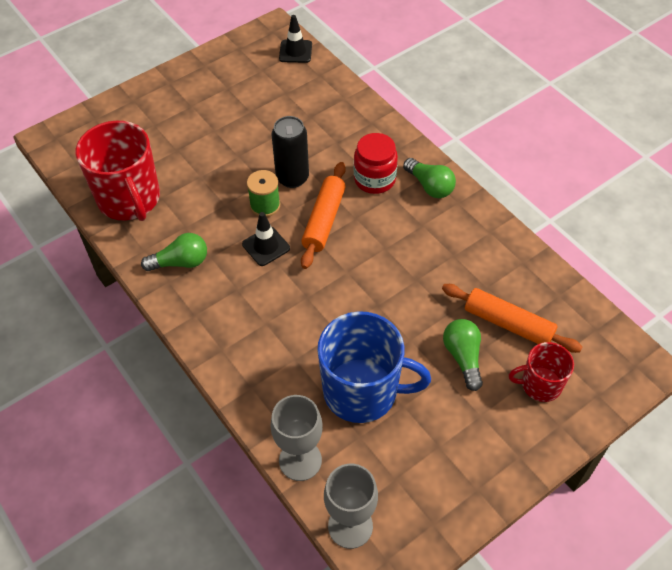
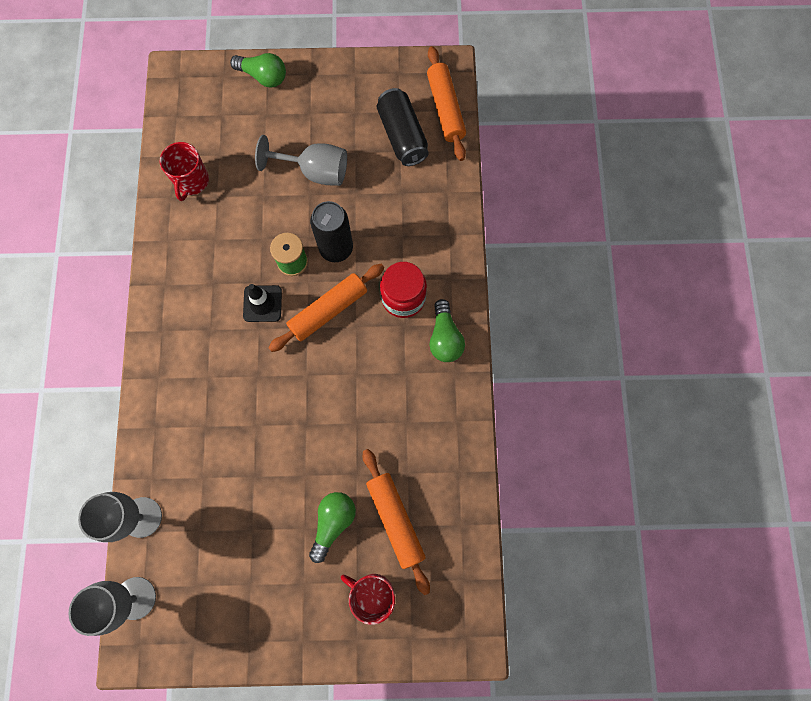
camera: 35 degrees right, 20 degrees up
red mug [76,121,160,221] -> red mug [160,142,209,201], size x0.55
green light bulb [141,233,207,271] -> green light bulb moved to [230,53,286,88]
black traffic cone [279,15,312,63] -> orange rolling pin [427,46,466,161]
blue mug [317,311,431,423] -> none
none -> grey goblet [255,135,347,186]
none -> black can [377,88,429,166]

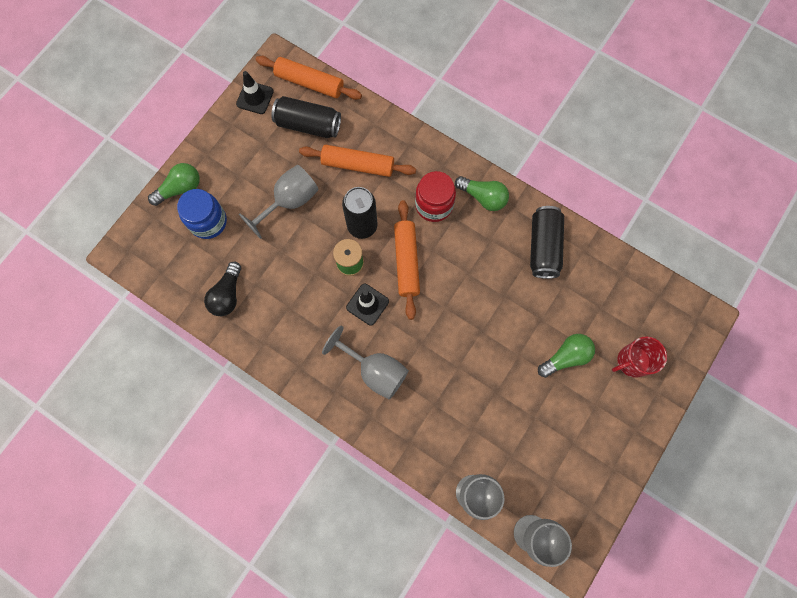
camera: 55 degrees left, 0 degrees up
red mug [160,142,209,201] -> black light bulb [204,262,241,316]
green light bulb [309,492,356,563] -> green light bulb turned 90 degrees clockwise [538,334,595,378]
orange rolling pin [363,449,430,595] -> orange rolling pin moved to [299,145,416,177]
none -> blue jar [177,189,227,239]
none -> black traffic cone [236,71,274,114]
none -> grey goblet [322,326,409,400]
none -> black can [530,206,564,279]

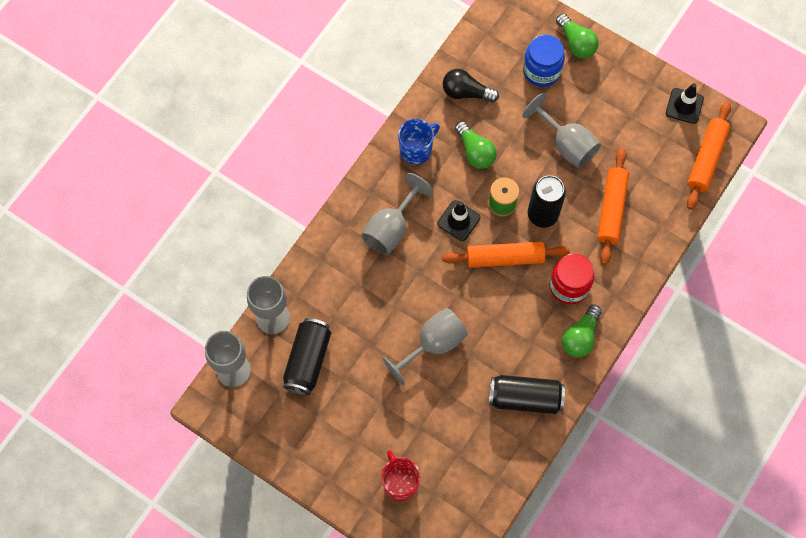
camera: 90 degrees right, 5 degrees down
black can [271,96,341,138] -> black can moved to [283,318,331,395]
green light bulb [538,334,595,378] -> green light bulb moved to [455,121,497,169]
none -> grey goblet [382,308,468,385]
none -> blue mug [398,119,440,165]

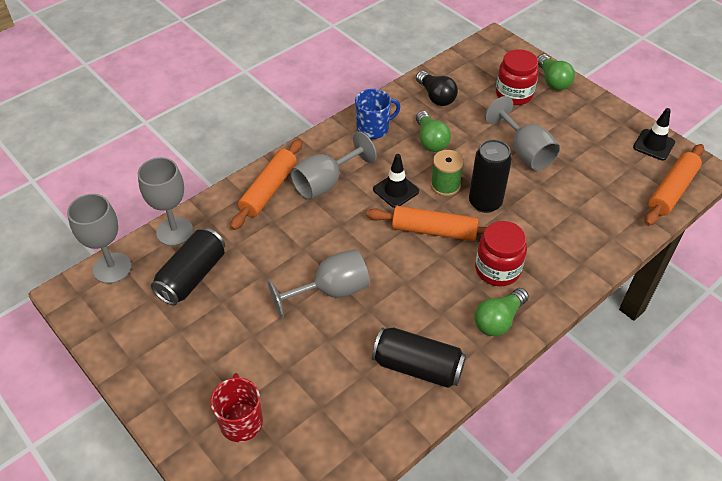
camera: 15 degrees right, 20 degrees down
black light bulb [443,69,499,102] -> black light bulb turned 150 degrees counterclockwise [416,71,458,106]
blue jar [523,35,565,87] -> red jar [496,49,539,105]
orange rolling pin [598,148,629,265] -> orange rolling pin moved to [230,139,302,230]

